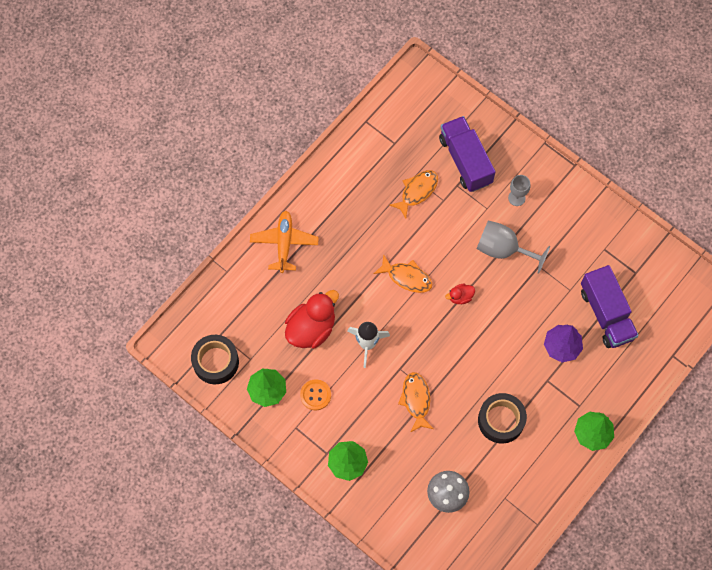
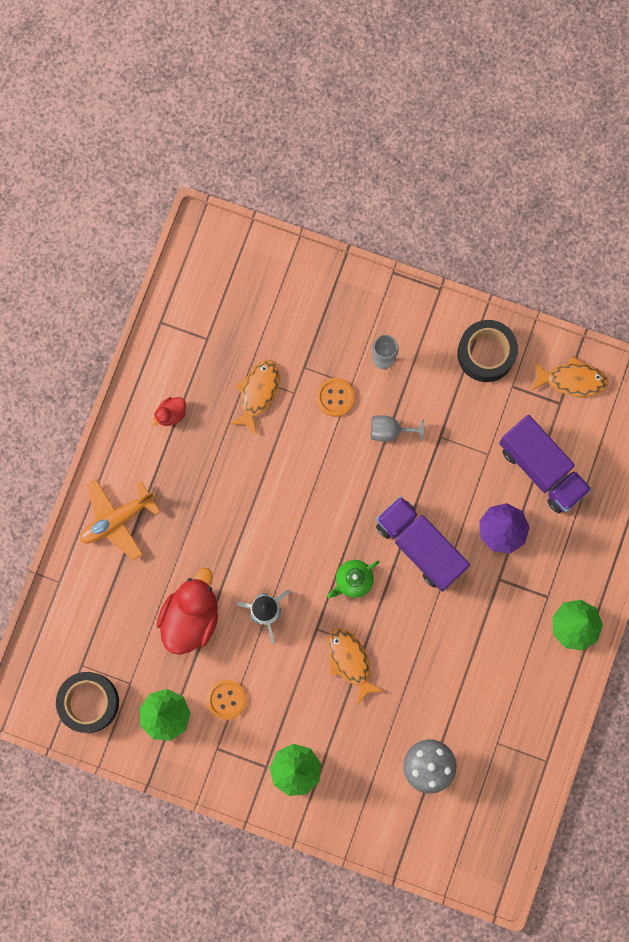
camera: 20 degrees left, 10 degrees up
orange plane [250,211,319,273] -> orange plane turned 105 degrees counterclockwise [80,479,160,560]
orange fish [374,254,432,293] -> orange fish moved to [532,356,608,397]
purple truck [439,116,495,192] -> purple truck moved to [376,496,470,592]
red duck [445,284,475,304] -> red duck moved to [151,397,186,426]
grey goblet [477,221,550,274] -> grey goblet [371,415,424,442], size x0.59
black tape [478,393,527,444] -> black tape moved to [457,320,518,382]
none -> orange button [316,378,355,417]
none -> green teapot [327,560,380,598]

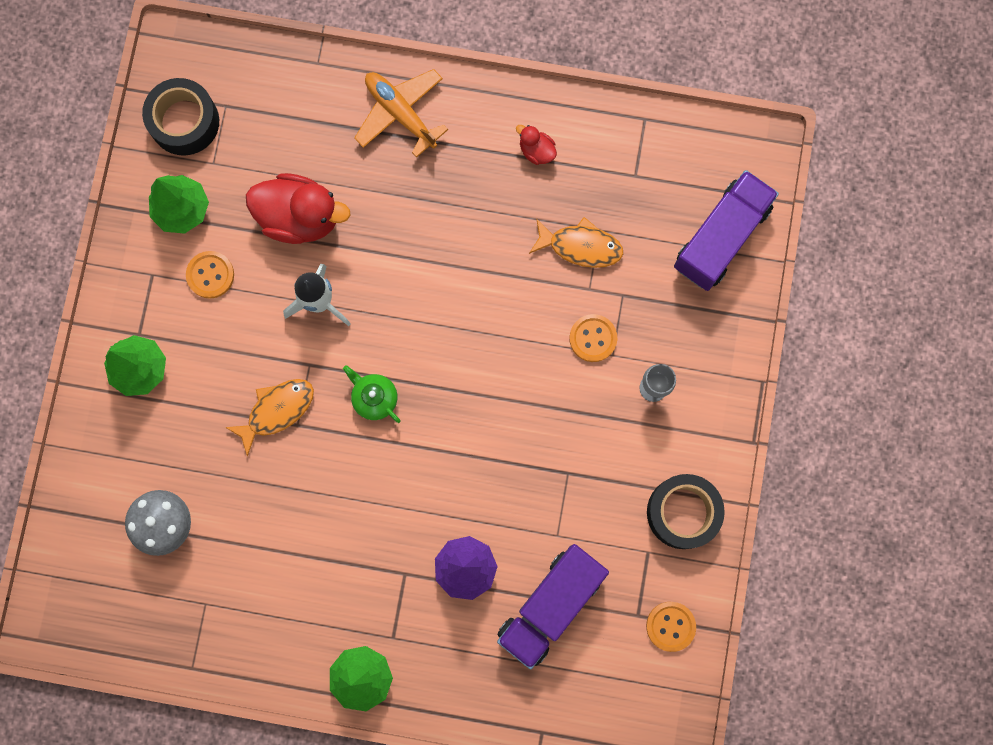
camera: 80 degrees right, 0 degrees up
grey goblet [371,415,424,442] -> none
purple truck [376,496,470,592] -> purple truck moved to [674,170,779,291]
orange fish [532,356,608,397] -> orange button [646,602,696,652]

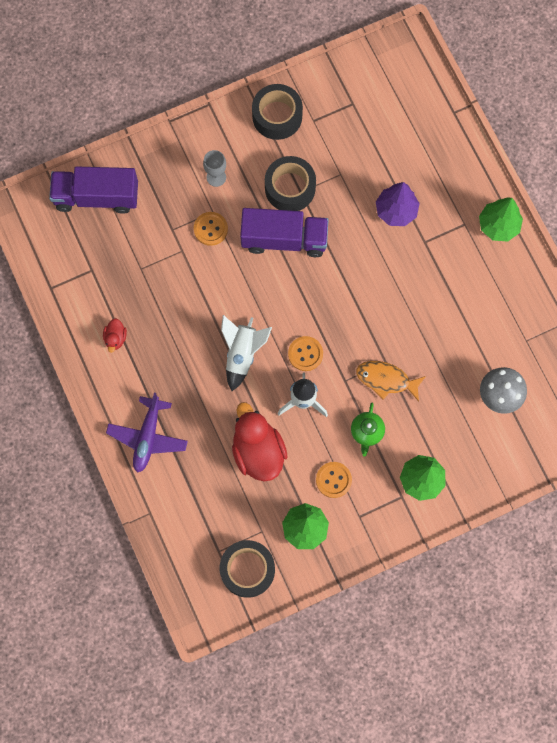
camera: 125 degrees left, 5 degrees down
green teapot [343,365,401,423] -> green teapot moved to [351,402,385,457]
orange plane [354,69,448,158] -> purple plane [106,393,188,472]
purple truck [497,544,609,670] -> purple truck moved to [240,208,329,257]
orange fish [529,217,623,268] -> none
orange button [646,602,696,652] -> orange button moved to [288,336,323,371]
none -> white rocket [221,315,272,391]
none -> black tape [265,156,316,211]

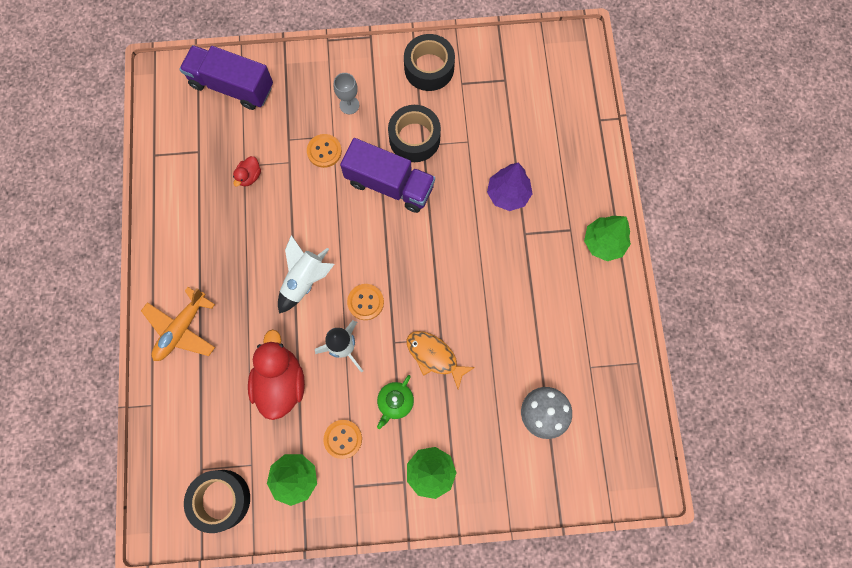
camera: 20 degrees right, 0 degrees up
red duck [103,318,127,353] -> red duck moved to [233,156,261,187]
purple plane [106,393,188,472] -> orange plane [141,287,215,361]

